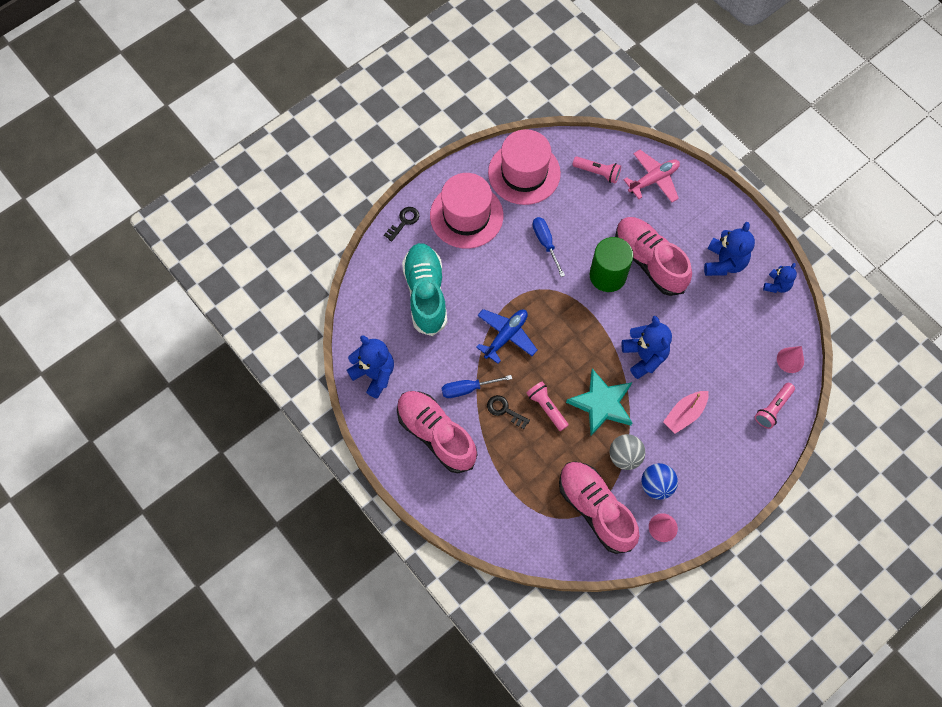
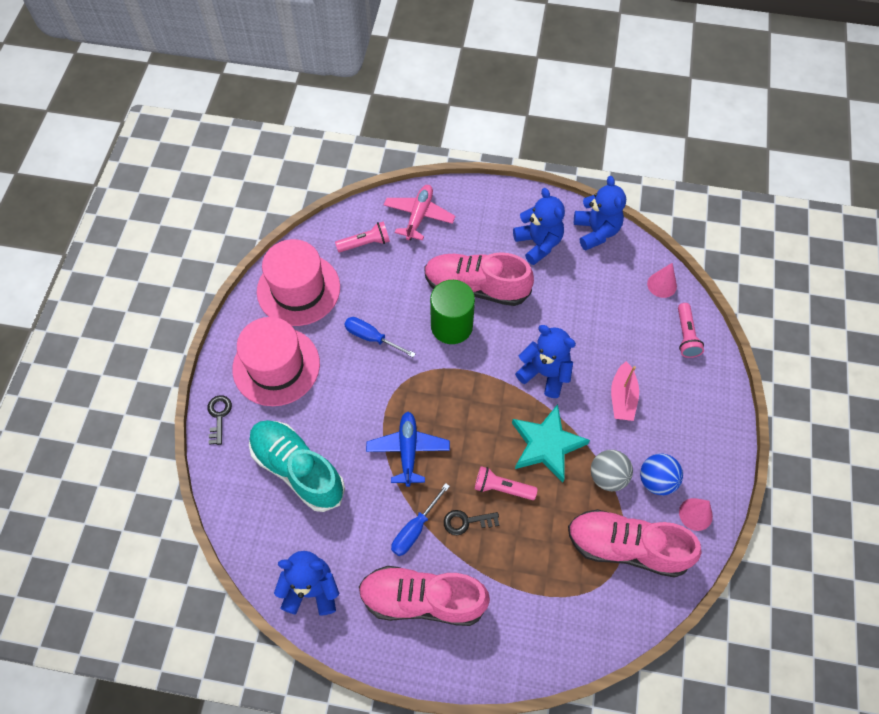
camera: 40 degrees left, 5 degrees down
blue teddy bear [763,263,797,293] -> blue teddy bear [574,176,626,251], size x1.63

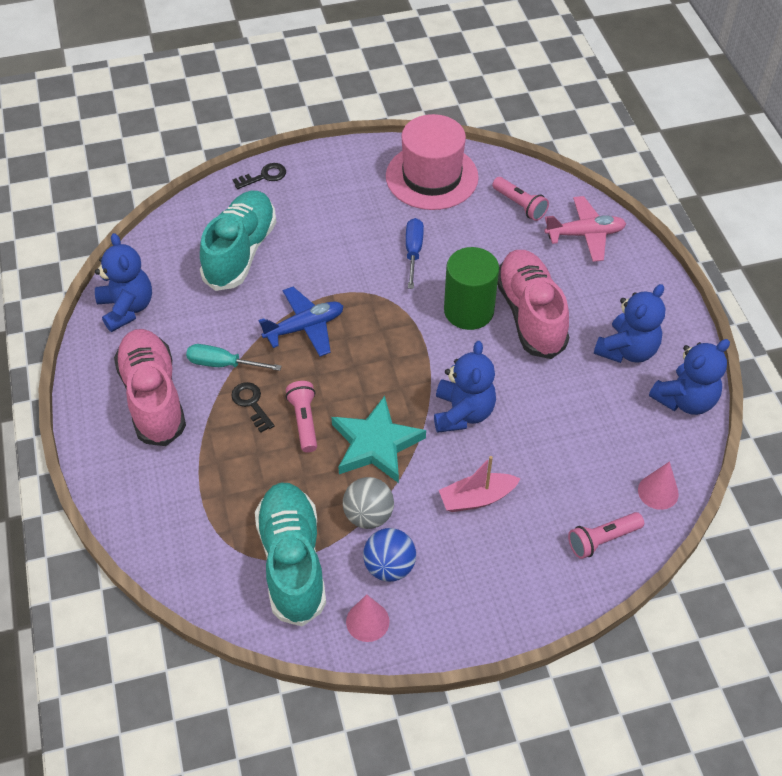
camera: 65 degrees right, 10 degrees down
pink hat [232,317,320,406] -> none
blue screwdriver [391,483,450,556] -> turquoise screwdriver [186,344,282,371]
pink shoe [568,509,702,578] -> turquoise shoe [255,482,326,627]

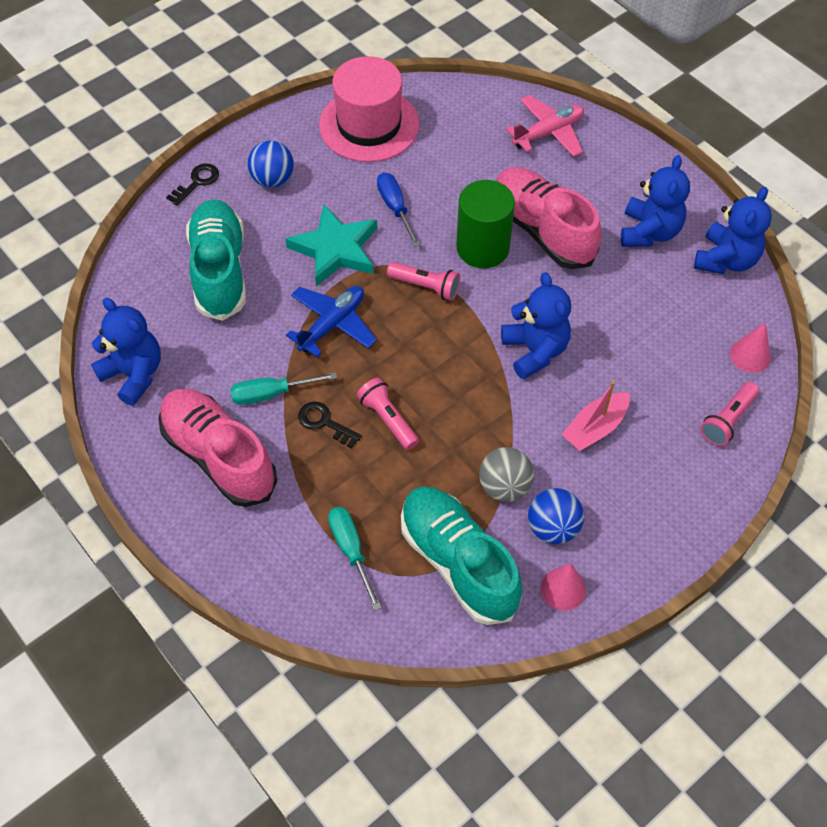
camera: 25 degrees left, 5 degrees up
turquoise star [332,396,426,483] -> turquoise star moved to [285,204,377,286]
pink flashlight [492,177,549,221] -> pink flashlight moved to [387,262,460,301]
none -> blue ball [248,140,294,188]
none -> turquoise screwdriver [328,507,382,611]

